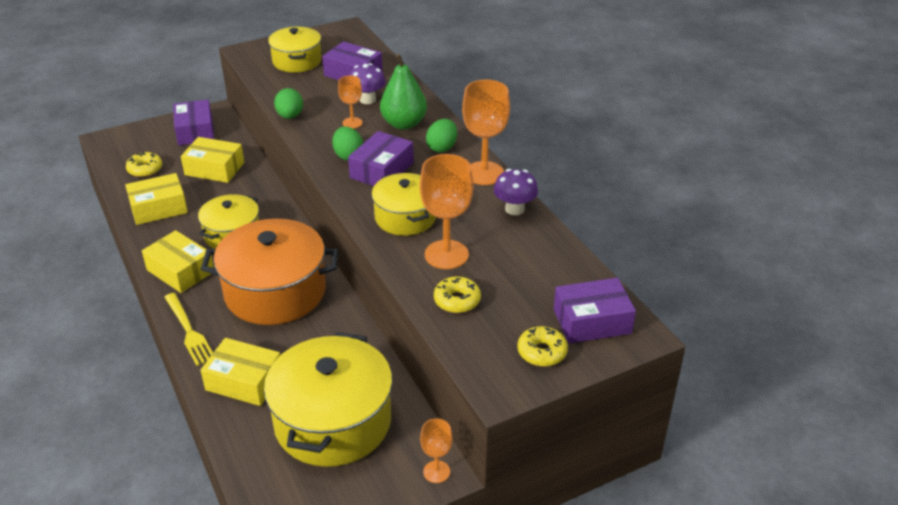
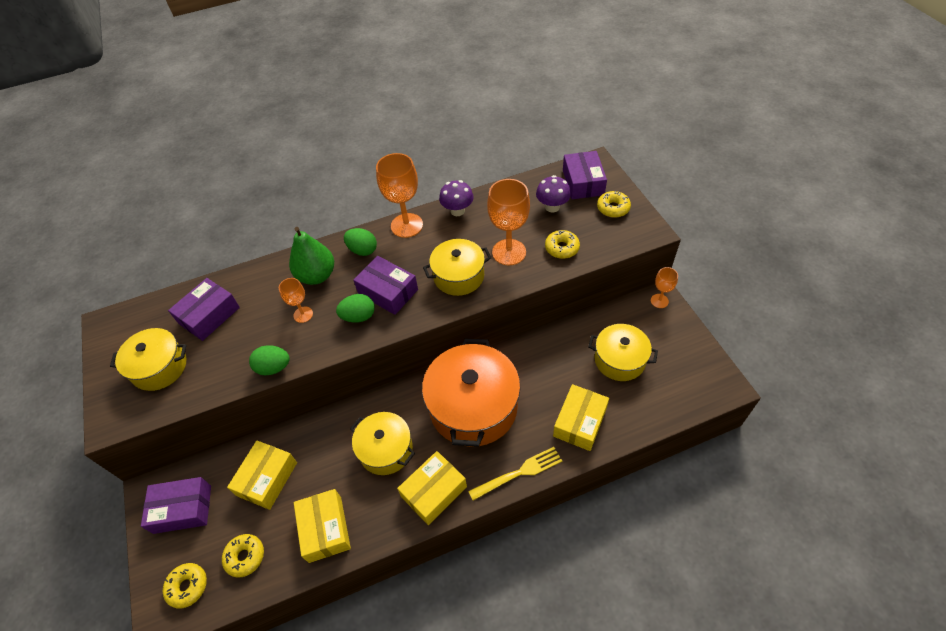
camera: 80 degrees left, 15 degrees up
yellow pot [264,332,393,467] -> yellow pot [588,324,658,381], size x0.59
purple mushroom [349,63,386,104] -> purple mushroom moved to [536,175,571,212]
none -> yellow donut [163,563,207,609]

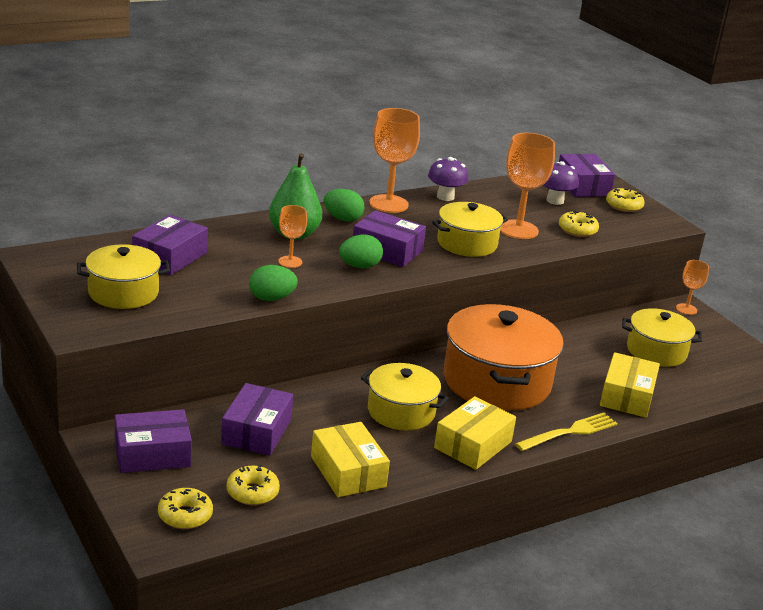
camera: 15 degrees left, 25 degrees down
yellow box [227,441,297,510] -> purple box [221,383,293,456]

